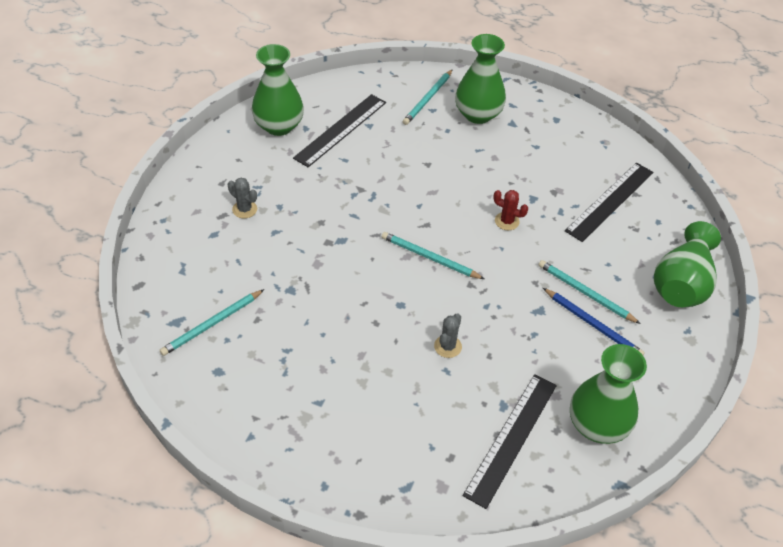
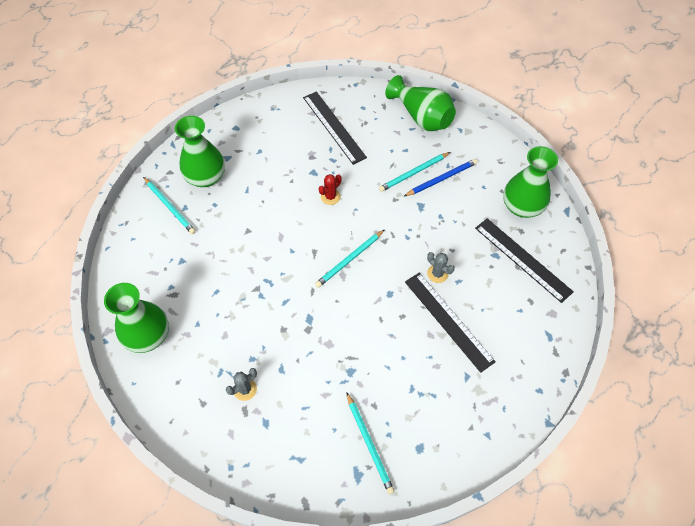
camera: 70 degrees left, 10 degrees up
black ruler [293,94,386,167] -> black ruler moved to [405,272,496,373]

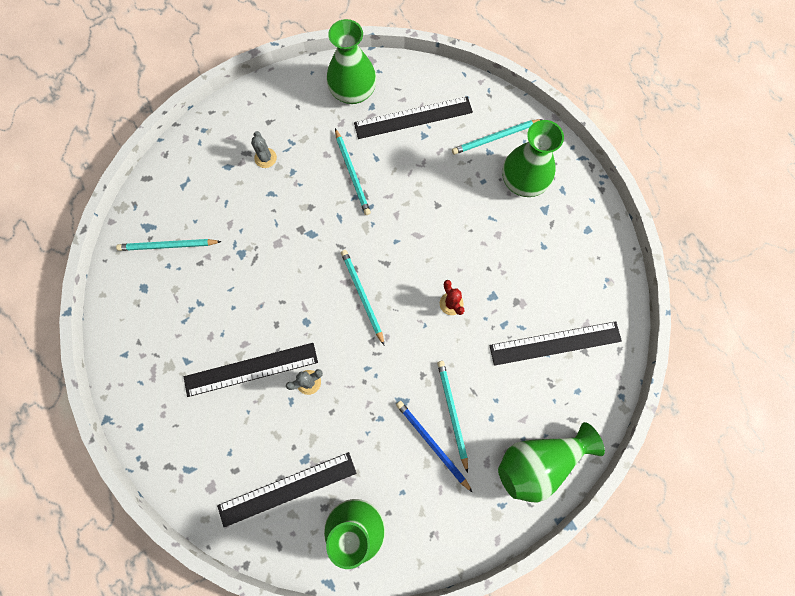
camera: 110 degrees right, 15 degrees up
blue pencil [404,159,477,196] -> blue pencil turned 150 degrees clockwise [396,401,473,493]
none -> turquoise pencil [335,128,371,215]
none -> black ruler [354,96,473,139]

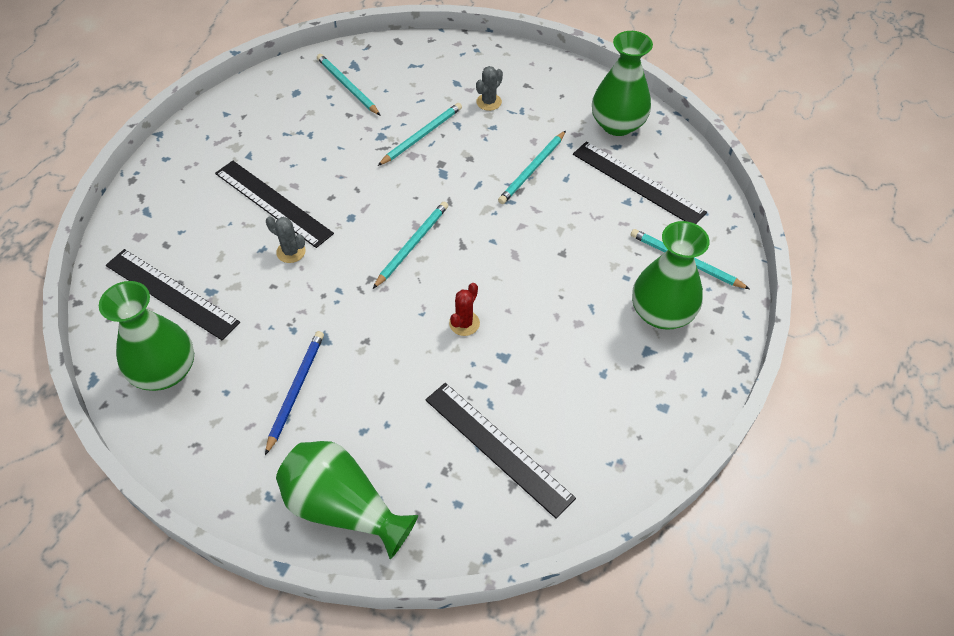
camera: 55 degrees right, 20 degrees down
turquoise pencil [437,361,468,473] -> turquoise pencil moved to [378,103,462,166]

